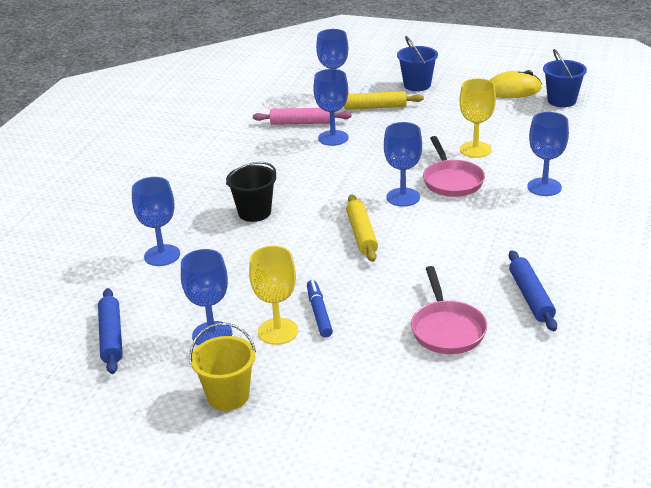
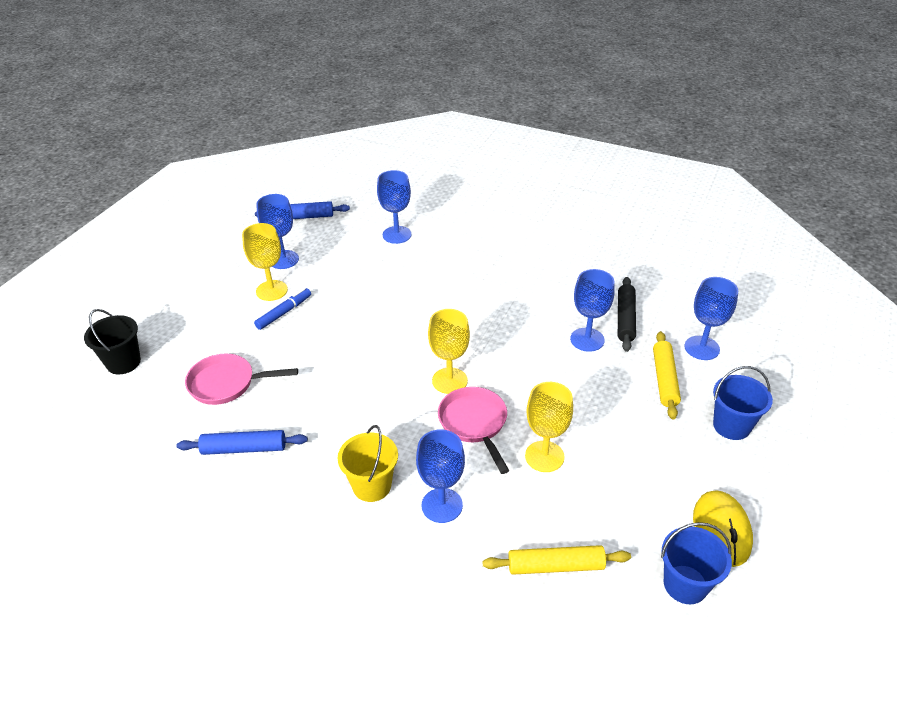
camera: 95 degrees right, 10 degrees up
yellow bucket [189,323,256,411] -> yellow bucket moved to [338,425,398,502]
black bucket [226,162,276,222] -> black bucket moved to [84,309,141,375]
pink rolling pin [253,108,352,125] -> black rolling pin [618,277,636,352]
blue marker [307,280,333,338] -> blue marker turned 45 degrees counterclockwise [254,288,311,330]
yellow rolling pin [346,194,378,262] -> yellow rolling pin moved to [483,545,631,575]
blue goblet [384,122,422,206] -> yellow goblet [428,309,470,394]
pink pan [423,136,485,197] -> pink pan turned 75 degrees clockwise [438,387,509,474]

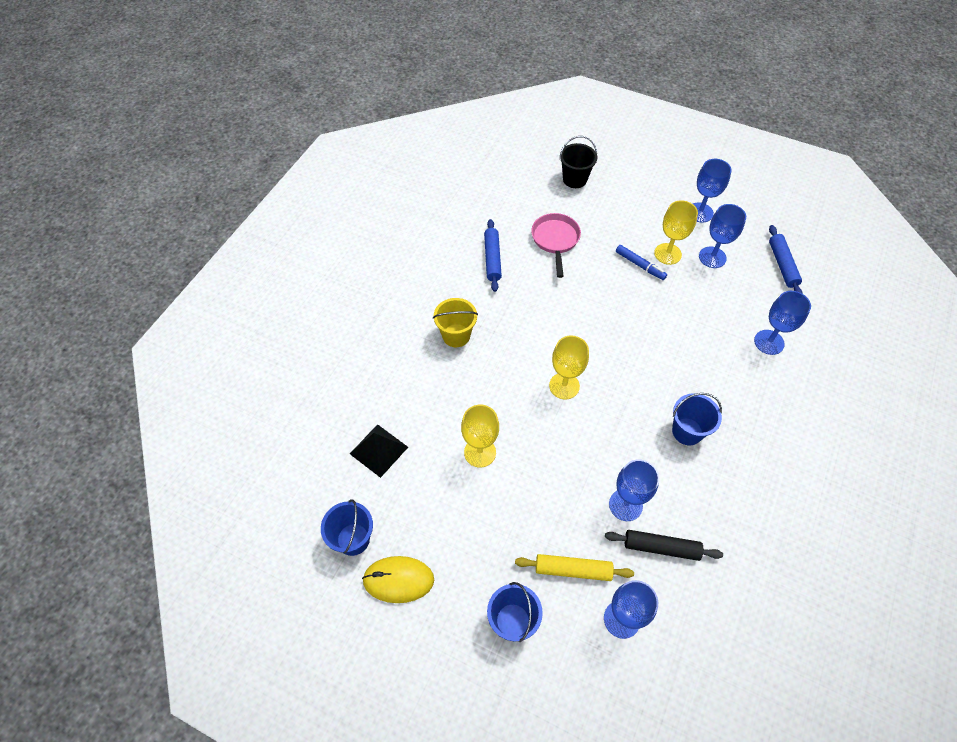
camera: 90 degrees right, 15 degrees up
blue goblet [416,429,465,523] -> blue goblet moved to [693,159,732,222]
pink pan [438,387,509,474] -> none
yellow rolling pin [483,545,631,575] -> black pyramid [350,424,408,478]
none -> blue bucket [672,393,722,445]

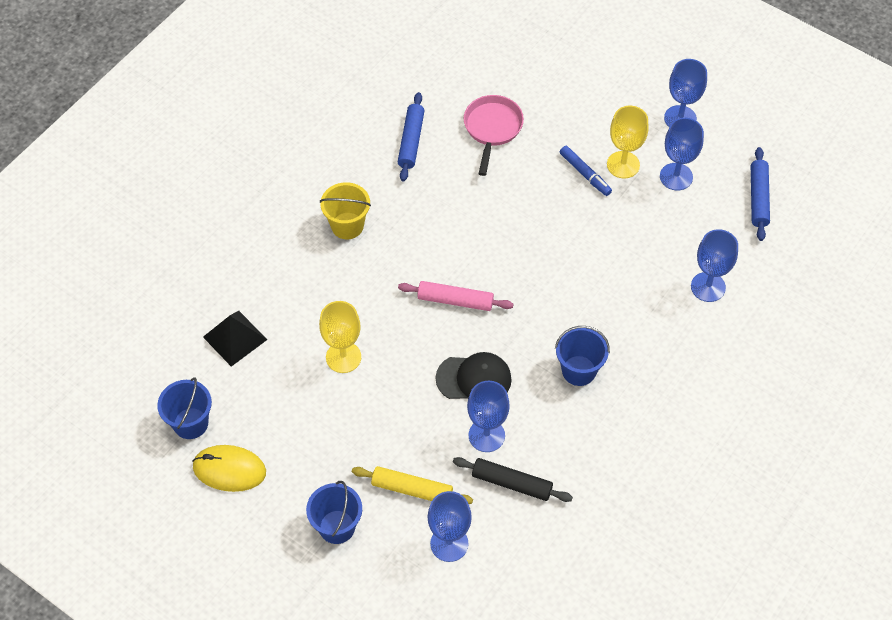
camera: 10 degrees right, 0 degrees up
yellow goblet [549,336,589,400] -> pink rolling pin [398,281,513,311]
black bucket [560,136,597,188] -> none
none -> black cap [436,352,512,399]

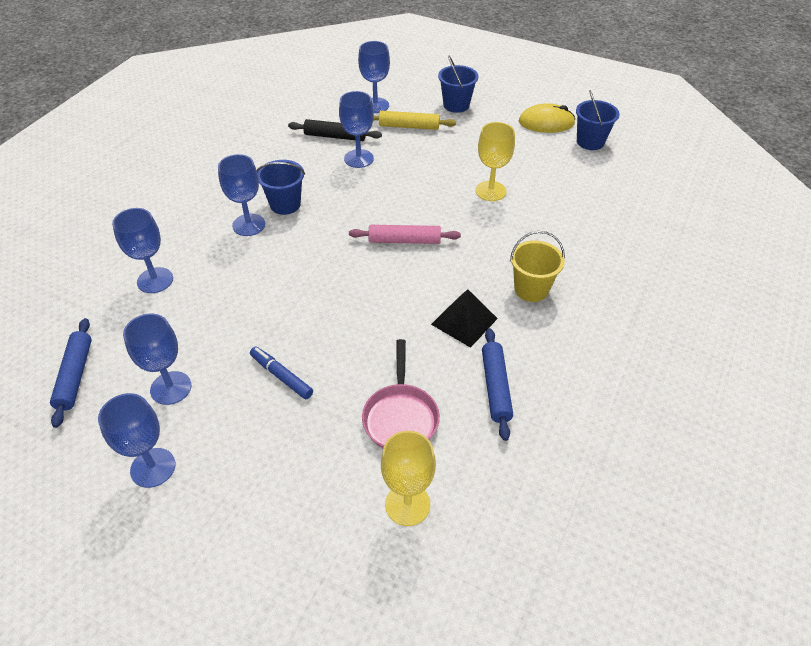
camera: 170 degrees right, 10 degrees down
black pyramid [203,311,267,367] -> black pyramid moved to [431,289,498,348]
black cap [436,352,512,399] -> none
yellow goblet [607,106,649,178] -> yellow goblet moved to [381,431,436,526]
none -> blue goblet [218,154,265,236]

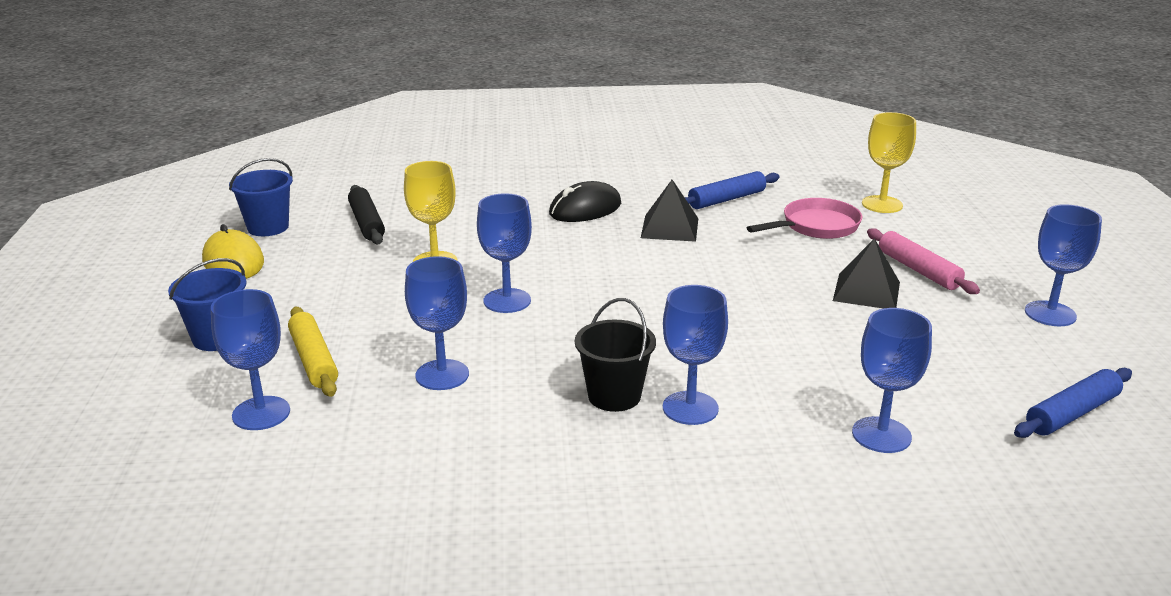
camera: 120 degrees left, 20 degrees down
blue goblet [123,314,191,405] -> blue goblet moved to [477,193,532,313]
blue marker [250,346,313,399] -> black pyramid [833,238,900,308]
blue bucket [257,160,305,215] -> black bucket [575,298,656,412]
black rolling pin [288,119,382,141] -> black rolling pin moved to [348,185,385,244]
pink rolling pin [349,225,461,244] -> pink rolling pin moved to [867,228,980,294]
yellow bucket [510,231,565,302] -> black mouse [549,181,621,222]

